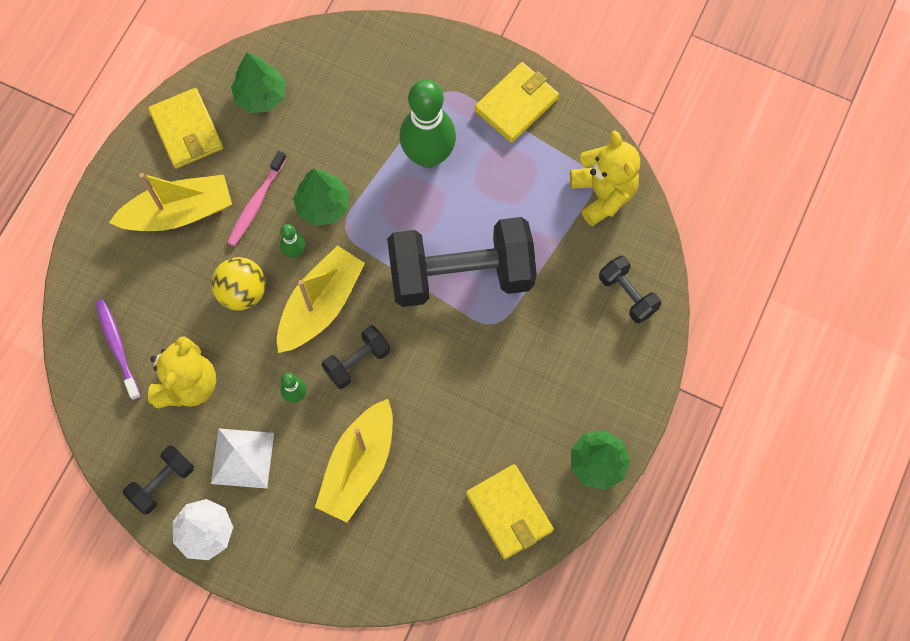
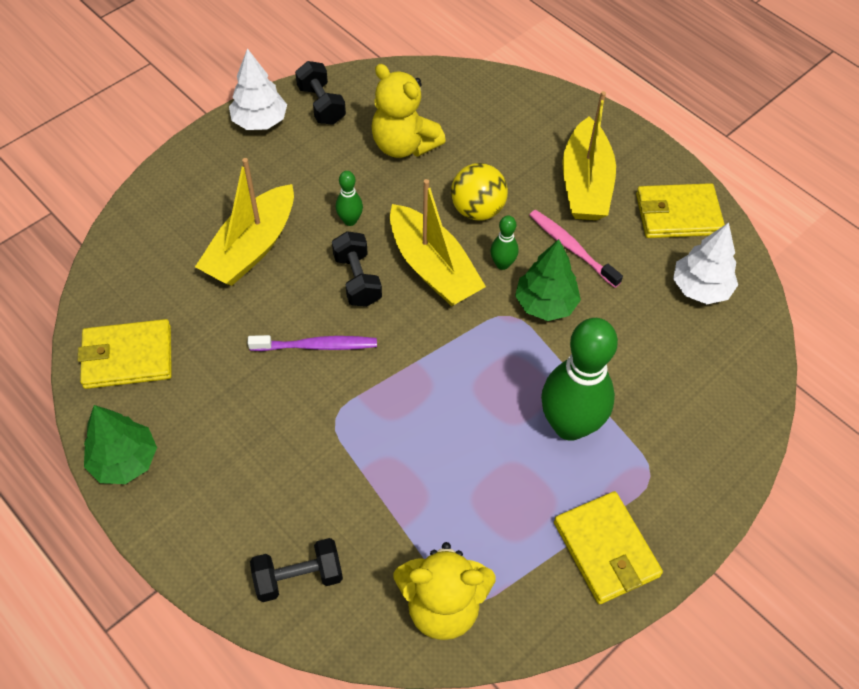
camera: 110 degrees right, 15 degrees down
purple toothbrush [95,299,141,400] -> purple toothbrush moved to [248,335,377,351]
white pyramid [211,428,274,489] -> none
green tree [231,52,286,113] -> white tree [673,223,738,304]
yellow boat [315,399,393,522] -> yellow boat turned 105 degrees counterclockwise [195,158,294,286]
black dumbbell [387,217,537,307] -> none

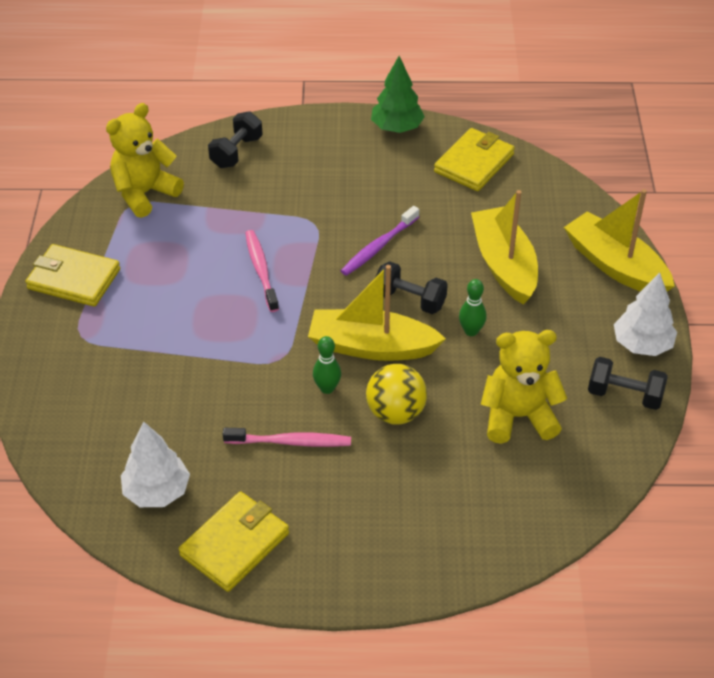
camera: 135 degrees right, 10 degrees down
green tree [515,239,581,321] -> none
green bowling pin [541,318,618,441] -> none
yellow boat [562,91,616,220] -> yellow boat moved to [564,189,675,292]
none -> pink toothbrush [245,230,279,312]

